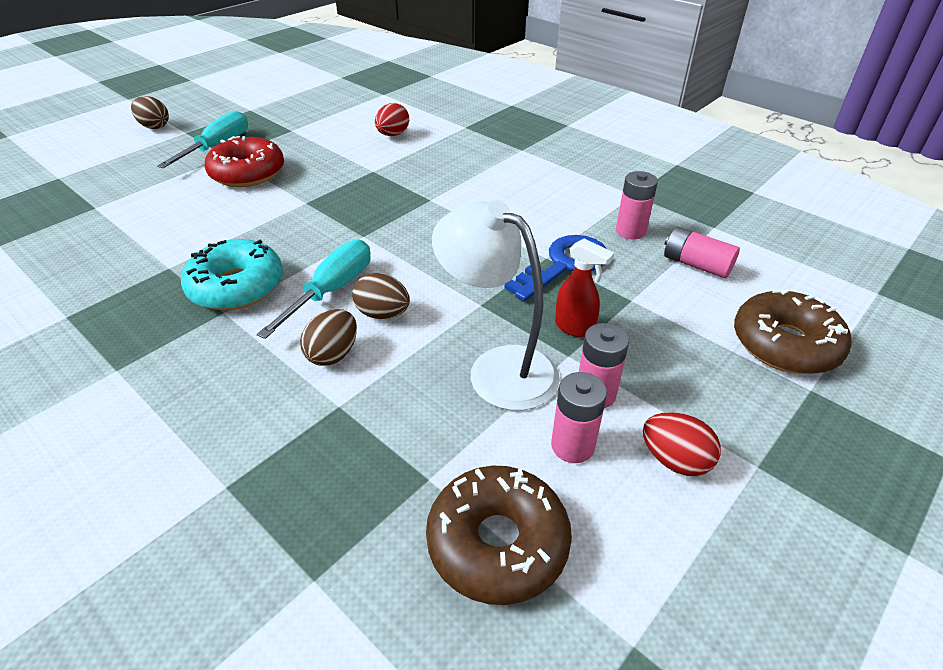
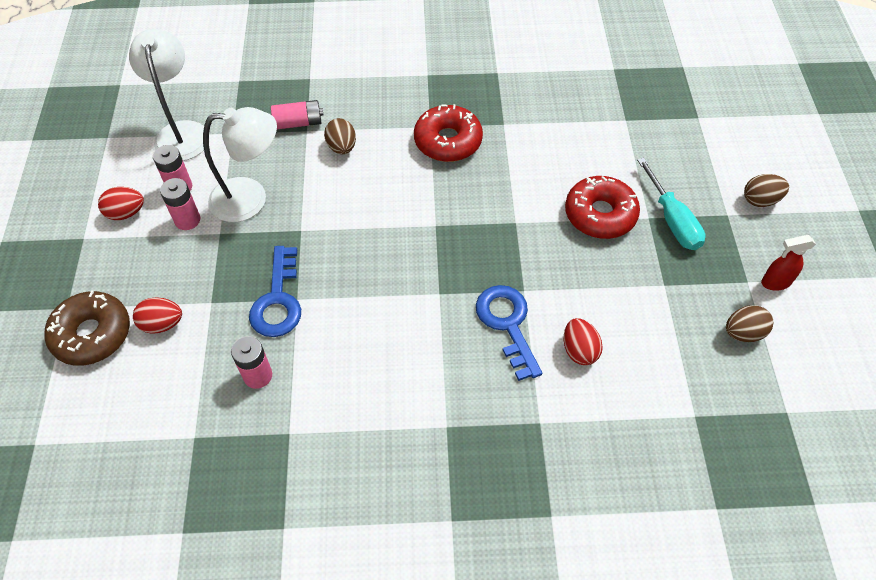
camera: 135 degrees right, 15 degrees up
turquoise donut [181,239,283,310] -> red donut [414,104,483,162]
turquoise screwdriver [256,239,370,339] -> none
brown egg [352,273,410,319] -> brown egg moved to [726,305,773,342]
brown donut [426,466,572,605] -> white lamp [129,29,204,161]
red spray bottle [555,239,614,338] -> red spray bottle moved to [761,235,816,291]
pink battery [664,227,740,278] -> pink battery moved to [271,100,323,129]
none -> red egg [133,297,182,334]
none -> blue key [476,285,542,381]

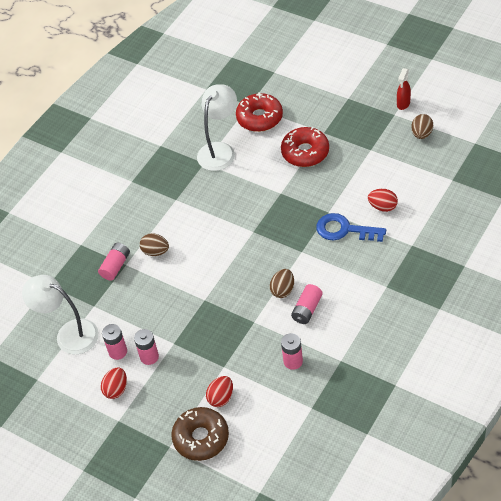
camera: 50 degrees left, 5 degrees down
white lamp [203,107,277,222] -> white lamp moved to [197,84,237,171]
blue key [249,246,301,337] -> none
red donut [414,104,483,162] -> red donut moved to [236,92,283,132]
turquoise screwdriver [637,157,705,250] -> none
brown egg [744,174,789,207] -> brown egg moved to [270,269,294,298]
none -> pink battery [291,284,322,324]

